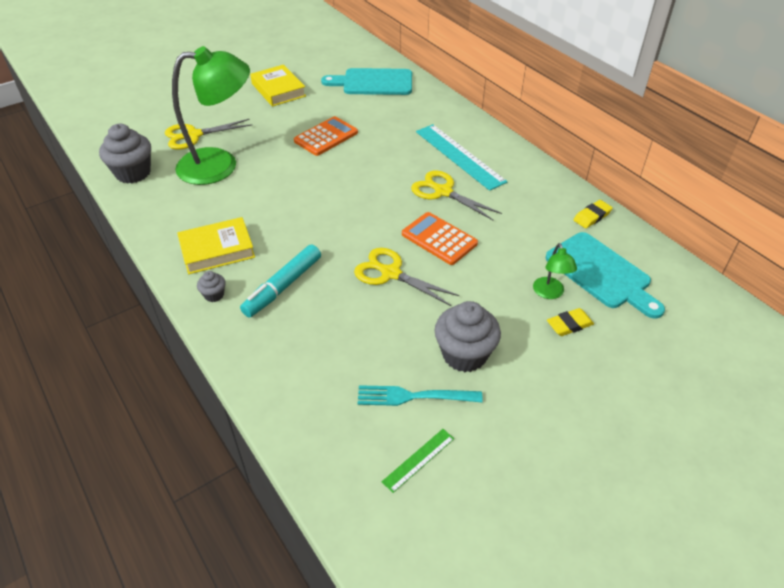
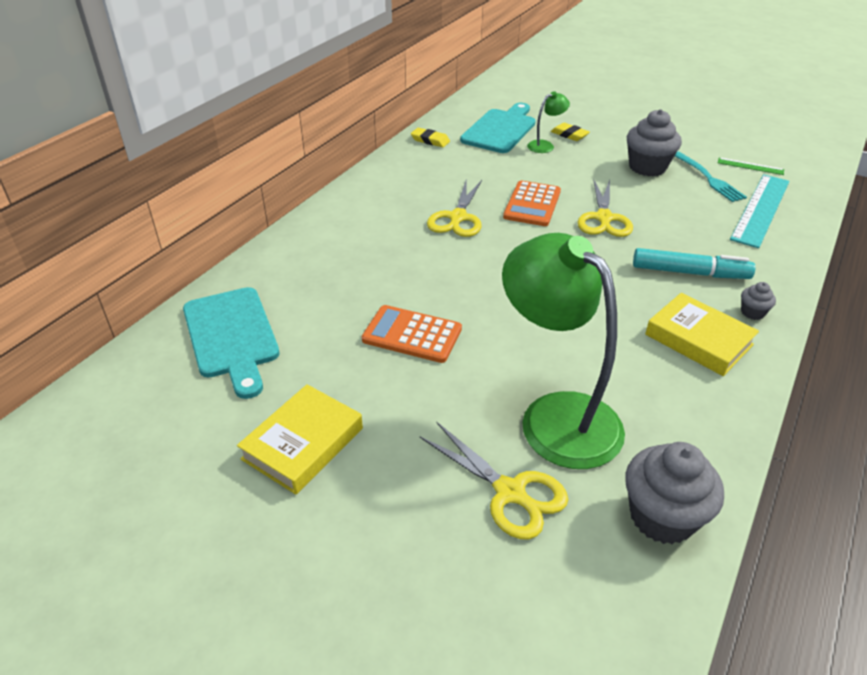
camera: 115 degrees left, 5 degrees down
turquoise ruler [416,124,508,191] -> turquoise ruler moved to [730,174,789,248]

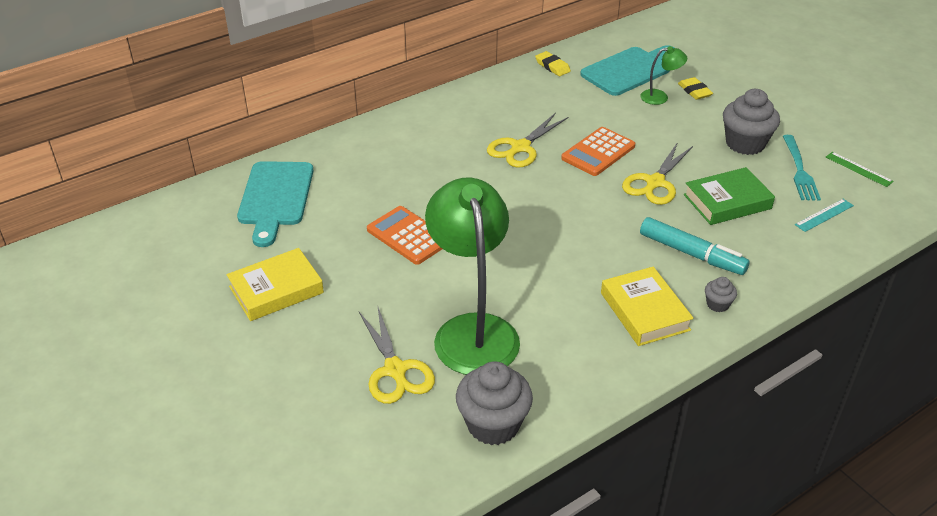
camera: 25 degrees right, 0 degrees up
turquoise ruler [730,174,789,248] -> turquoise ruler [795,199,854,232], size x0.48
none -> green book [684,167,775,225]

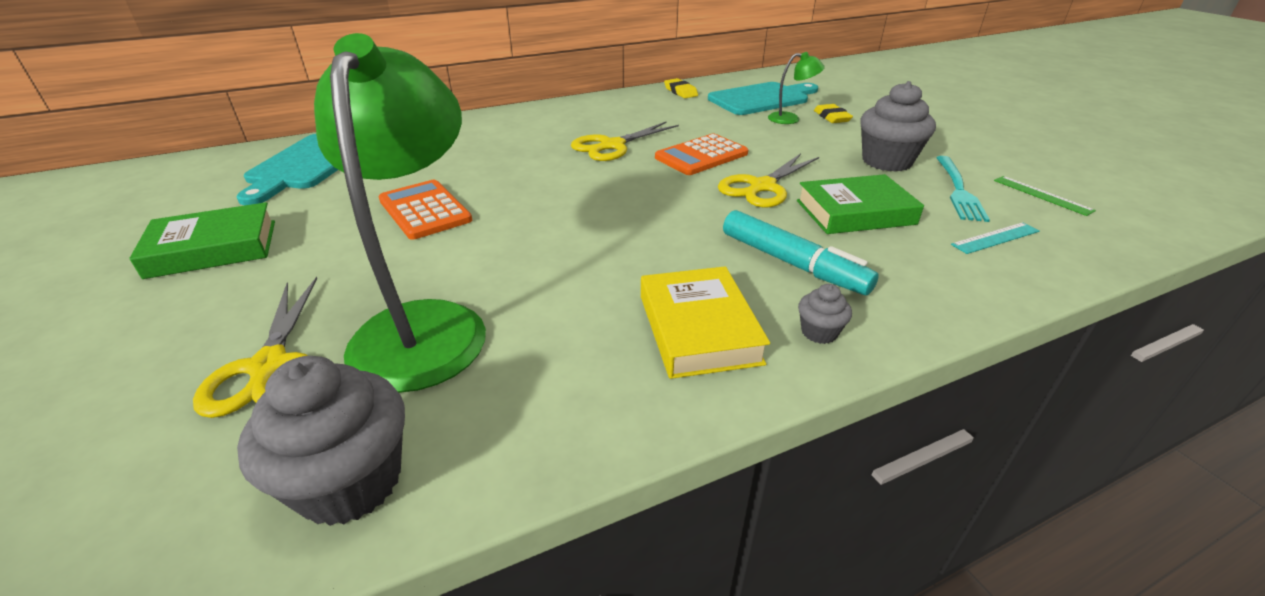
camera: 10 degrees right, 5 degrees down
yellow book [227,248,324,321] -> green book [129,202,275,279]

